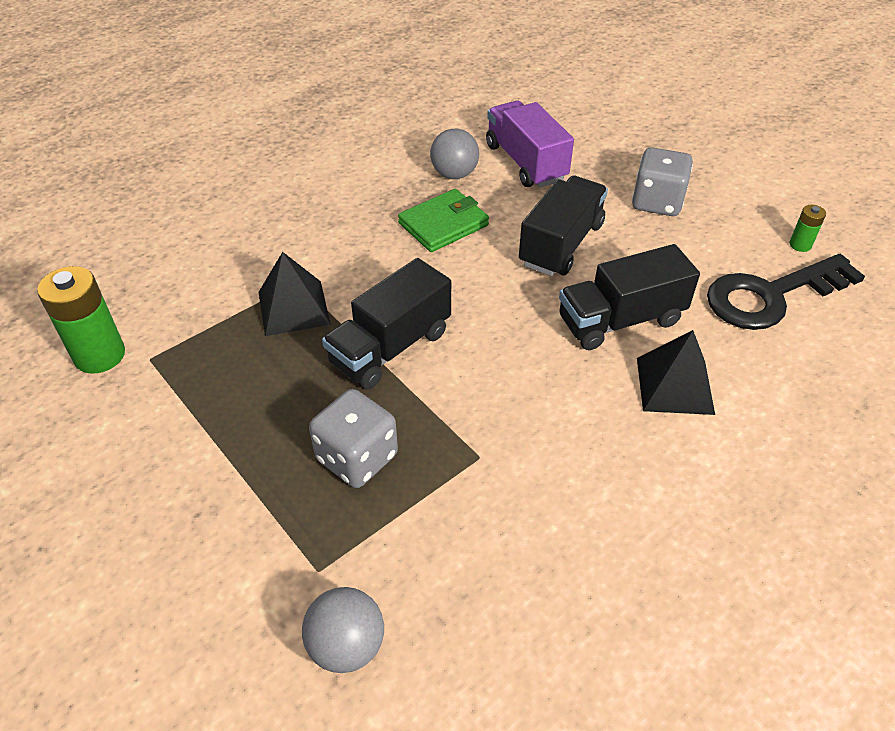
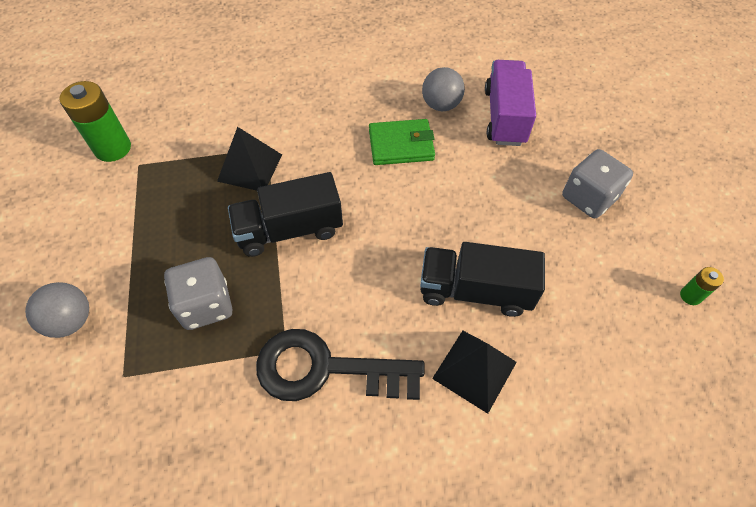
camera: 30 degrees right, 10 degrees up
grey ball [302,587,384,673] -> grey ball moved to [25,282,89,338]
black truck [519,176,608,276] -> none
black key [707,254,865,330] -> black key moved to [256,329,424,401]

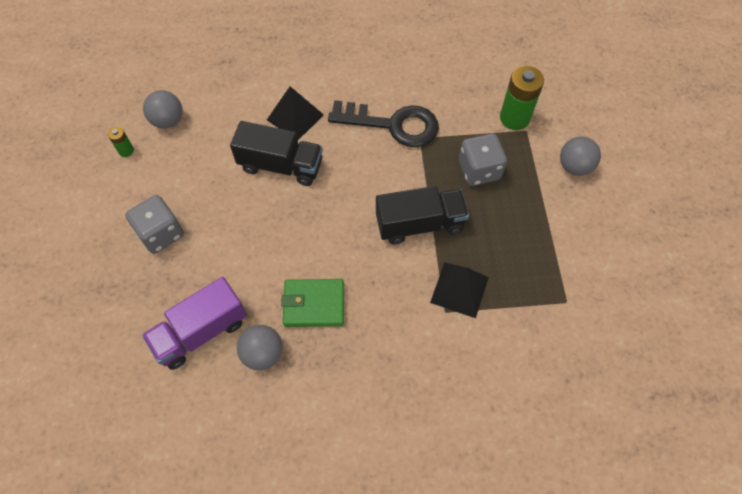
camera: 175 degrees left, 5 degrees up
green battery [59,81,131,162] -> green battery moved to [500,66,544,130]
purple truck [485,60,536,146] -> purple truck turned 45 degrees clockwise [142,277,247,370]
none -> grey ball [143,90,182,129]

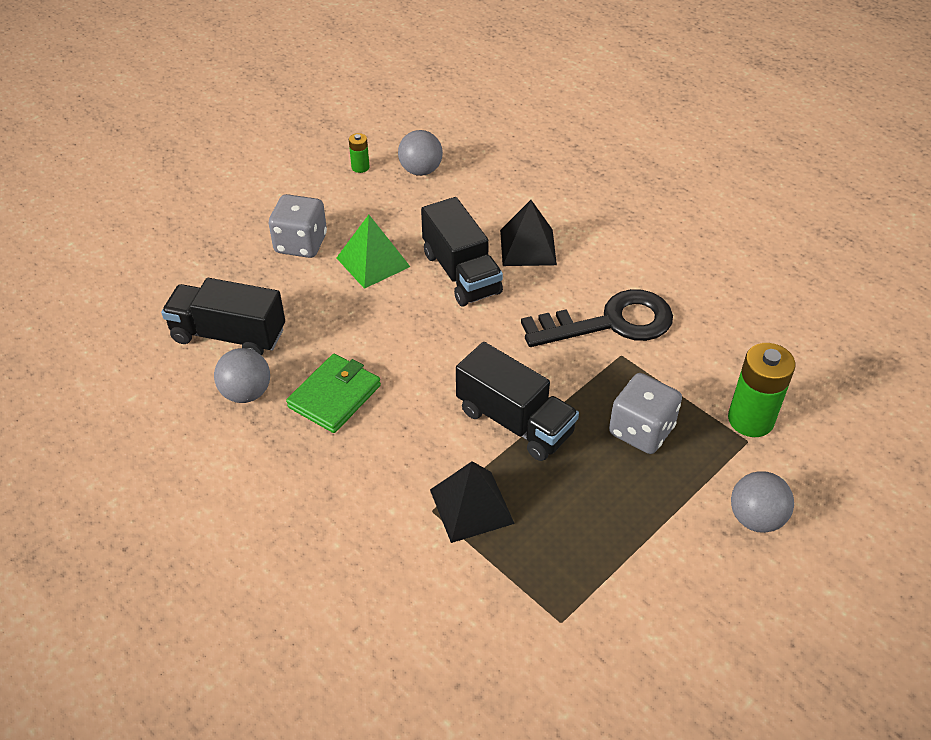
camera: 50 degrees right, 15 degrees down
purple truck [142,277,247,370] -> black truck [161,278,285,356]
green wallet [281,279,344,327] -> green wallet turned 75 degrees clockwise [286,354,381,433]
black key [328,100,439,147] -> black key turned 75 degrees counterclockwise [521,289,673,347]
none -> green pyramid [336,215,410,289]

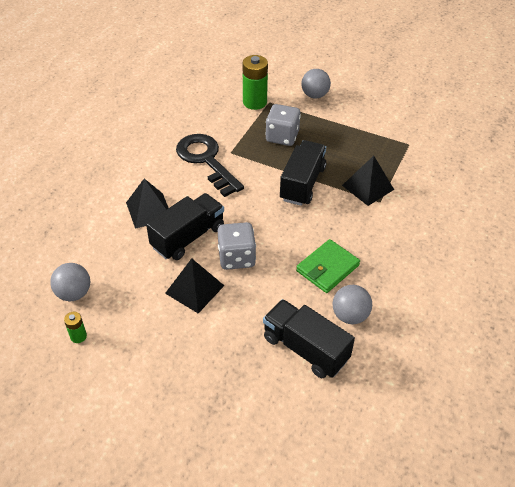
camera: 110 degrees left, 0 degrees up
black truck [161,278,285,356] -> black truck turned 135 degrees clockwise [263,299,355,378]
grey dice [269,194,327,258] -> grey dice moved to [218,222,256,270]
green wallet [286,354,381,433] -> green wallet turned 60 degrees counterclockwise [296,239,360,293]
green pyramid [336,215,410,289] -> black pyramid [165,258,224,313]

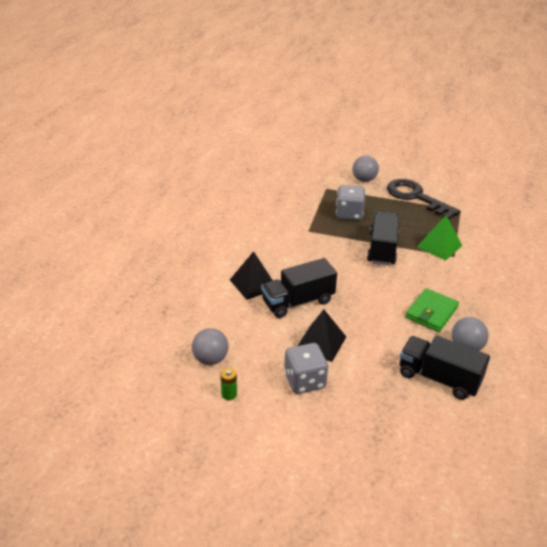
camera: 10 degrees left, 10 degrees down
black truck [146,193,224,260] -> black truck turned 150 degrees counterclockwise [261,258,337,318]
black key [176,134,244,197] -> black key moved to [387,179,461,219]
grey dice [218,222,256,270] -> grey dice moved to [284,343,328,394]
green battery [242,55,268,110] -> none
black pyramid [342,156,394,206] -> green pyramid [417,215,462,261]

